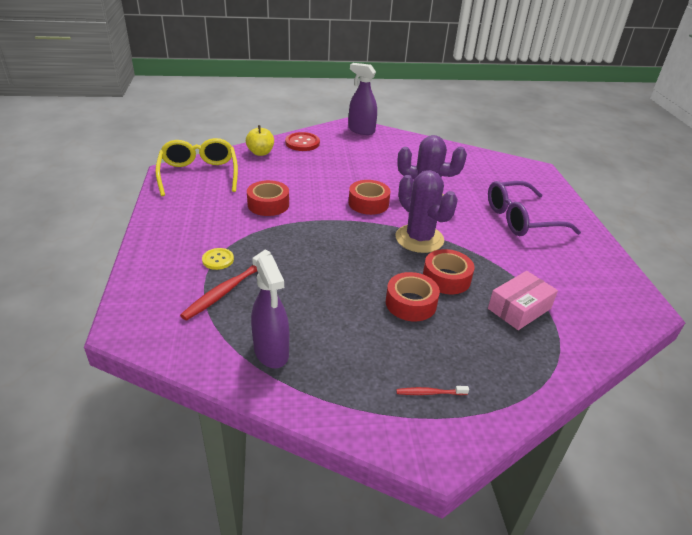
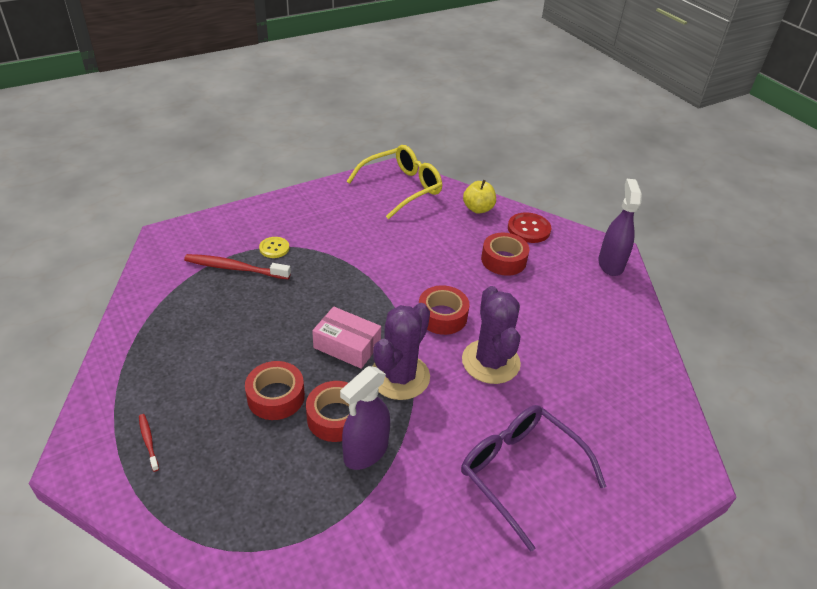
camera: 65 degrees right, 5 degrees up
red tape [247,180,289,216] -> red tape moved to [481,233,529,276]
purple spray bottle [251,255,289,368] -> purple spray bottle moved to [340,366,390,470]
pink box [488,271,558,330] -> pink box moved to [312,307,381,369]

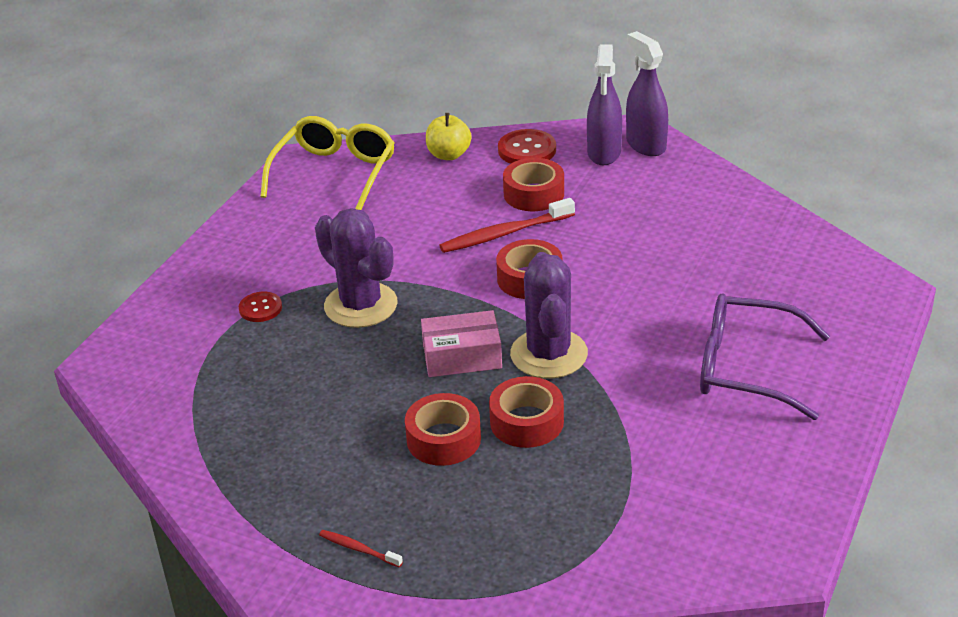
camera: 30 degrees left, 5 degrees down
red toothbrush [184,254,291,279] -> red toothbrush moved to [439,198,575,253]
yellow button [259,237,289,258] -> red button [239,292,282,322]
purple spray bottle [340,366,390,470] -> purple spray bottle moved to [587,44,622,165]
purple cactus [462,286,521,384] -> purple cactus moved to [315,208,398,328]

